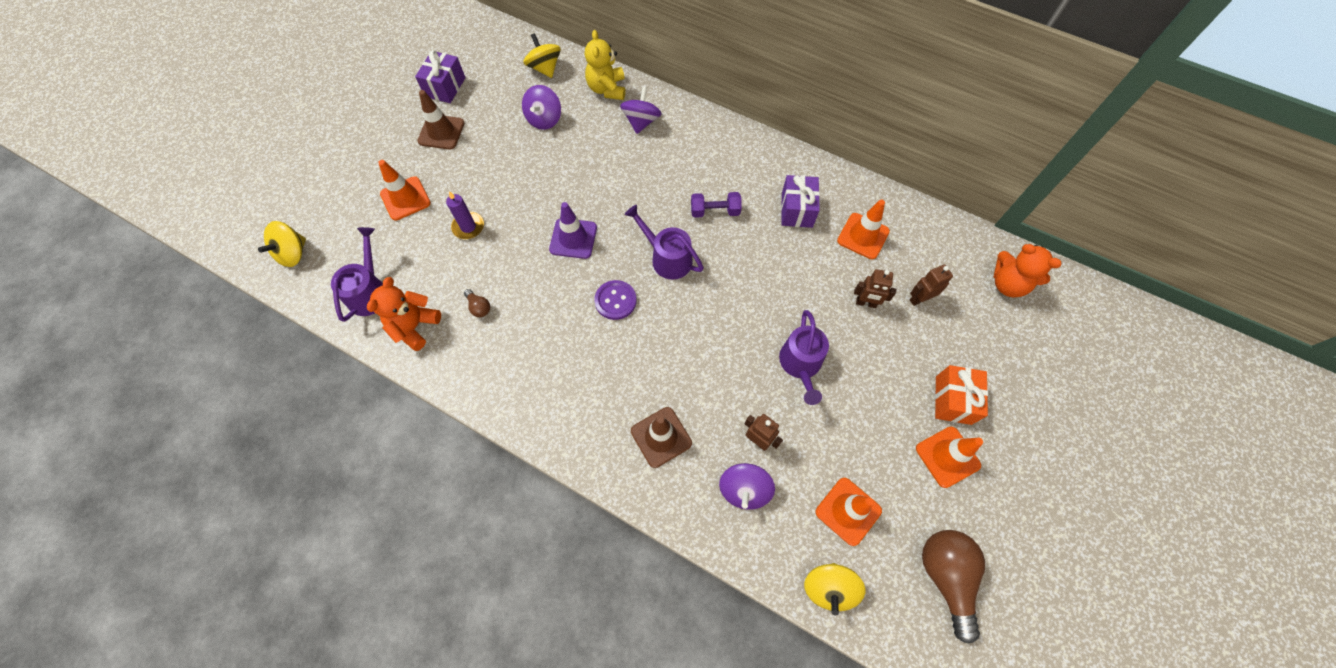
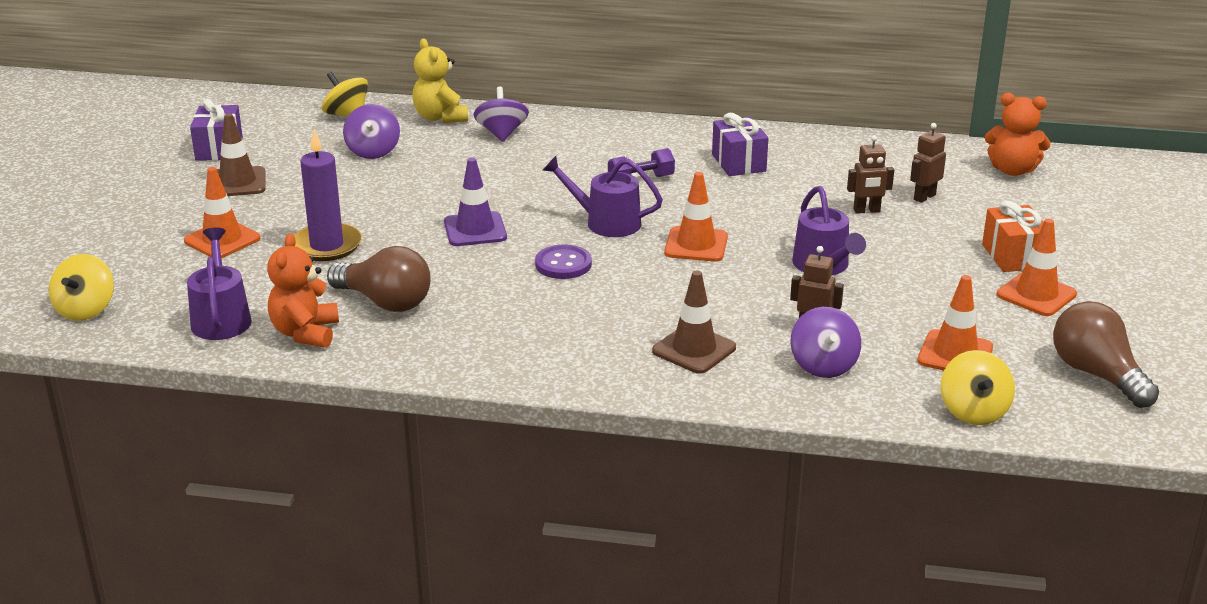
camera: 20 degrees left, 35 degrees down
purple candle [446,191,484,239] -> purple candle [294,129,362,261], size x1.55
brown light bulb [464,289,490,317] -> brown light bulb [327,246,431,312], size x2.24
orange traffic cone [837,200,890,259] -> orange traffic cone moved to [664,172,728,262]

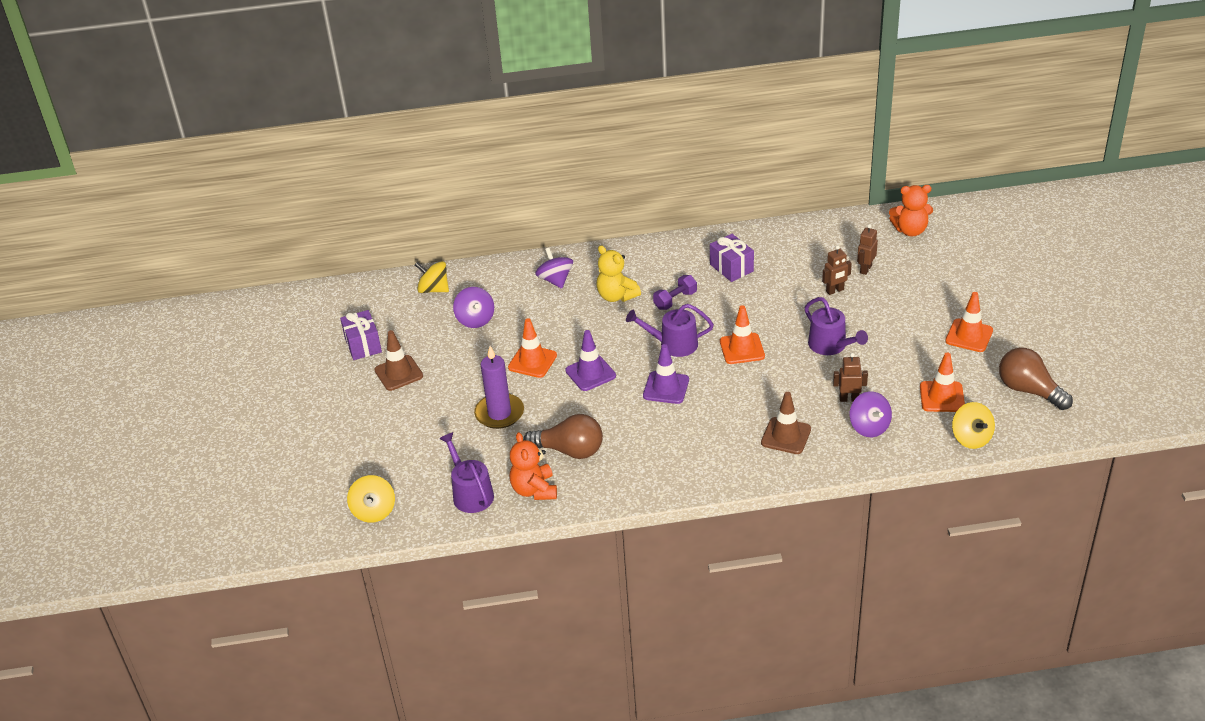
camera: 15 degrees left, 10 degrees up
orange traffic cone [184,167,261,258] -> orange traffic cone moved to [508,318,557,378]
yellow teddy bear [412,38,468,123] -> yellow teddy bear moved to [597,245,641,302]
purple button [535,244,592,279] -> purple traffic cone [643,344,689,404]
orange gift [982,201,1044,272] -> none

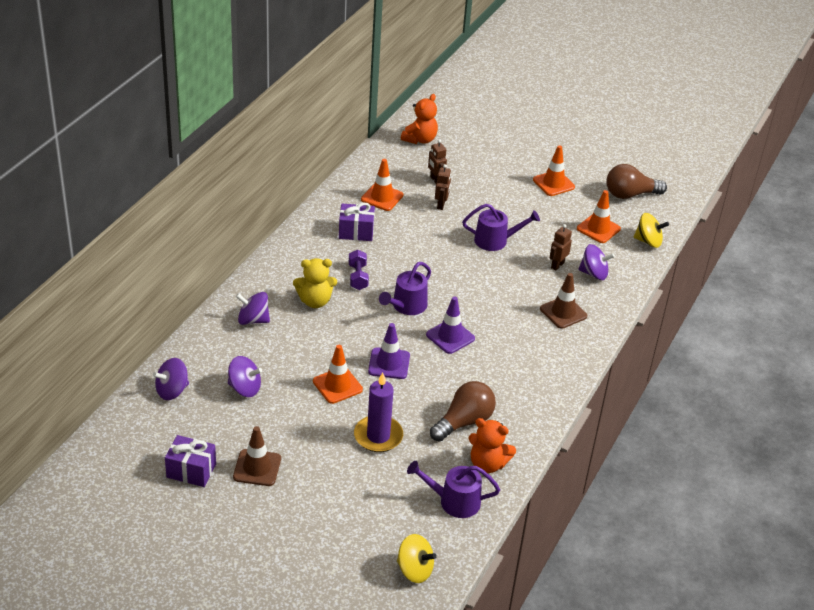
camera: 60 degrees left, 0 degrees up
yellow spinning top [415,261,449,293] -> purple spinning top [153,358,189,400]
orange traffic cone [720,305,765,364] -> orange traffic cone moved to [361,159,404,211]

